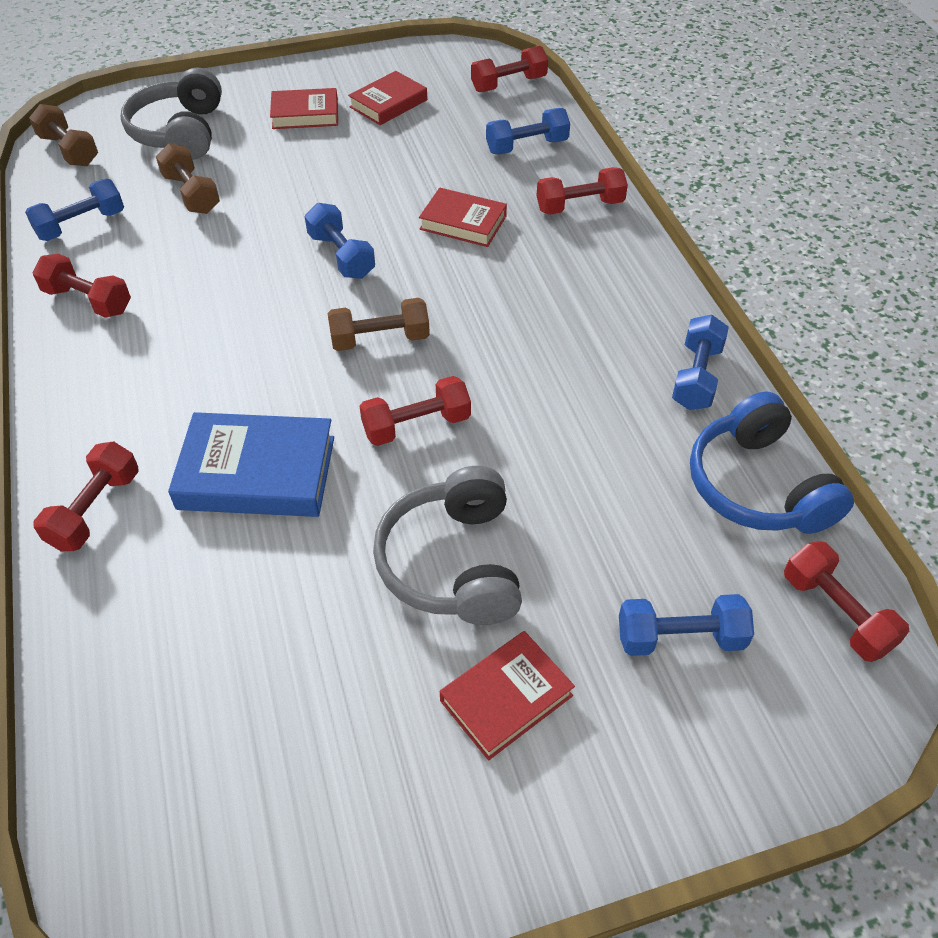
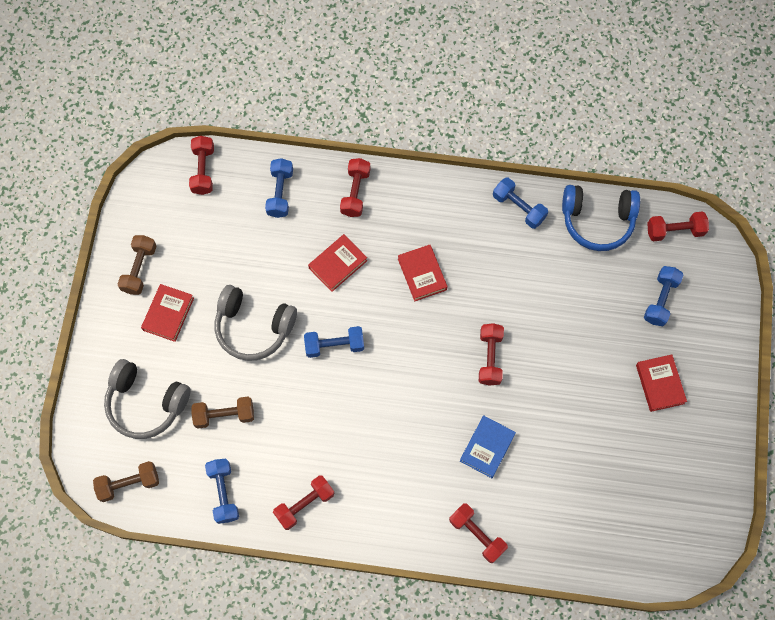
camera: 65 degrees left, 20 degrees up
blue book [168,412,334,517] -> blue book [460,415,516,478], size x0.65
brown dumbbell [327,298,430,351] -> brown dumbbell moved to [118,235,157,295]
red book [348,71,427,125] -> red book moved to [398,245,448,301]
grey headphones [373,466,522,625] -> grey headphones moved to [215,285,297,361]

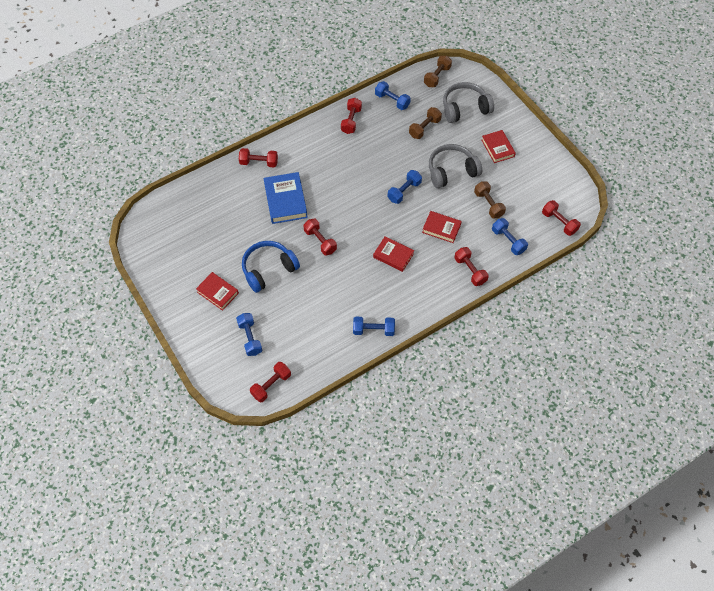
camera: 140 degrees right, 10 degrees down
brown dumbbell [118,235,157,295] -> brown dumbbell moved to [474,181,506,218]
red book [308,234,367,292] -> red book turned 75 degrees counterclockwise [422,211,462,243]
blue book [460,415,516,478] -> blue book [264,172,308,224], size x1.53
blue headphones [562,185,640,251] -> blue headphones moved to [242,241,300,293]

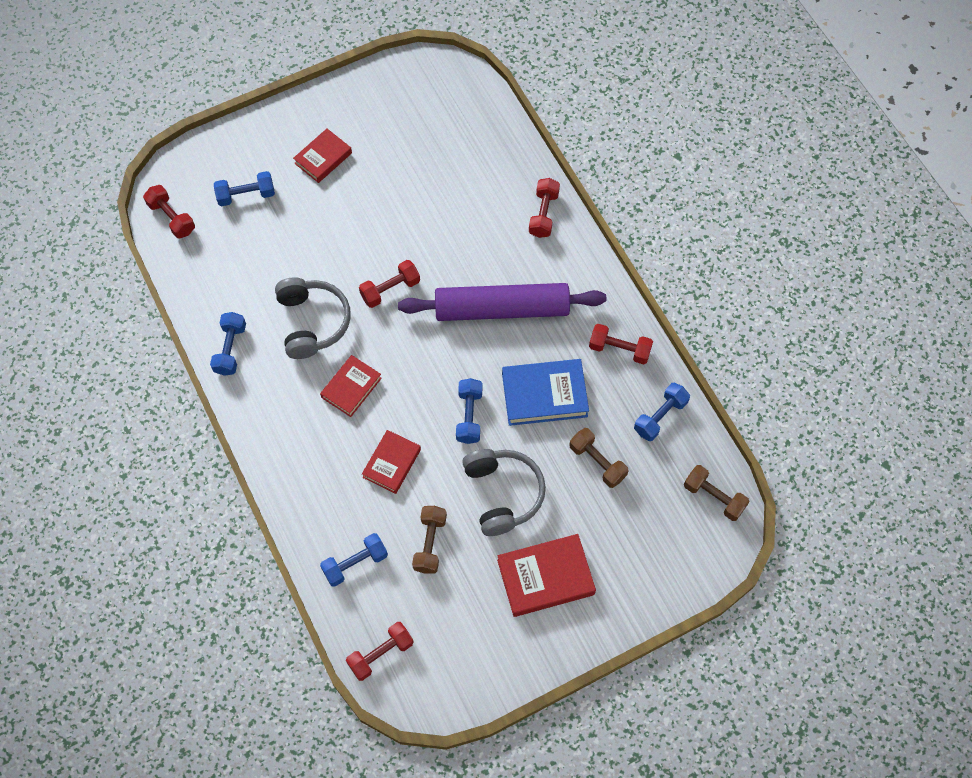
camera: 95 degrees right, 5 degrees up
blue headphones [242,241,300,293] -> none
blue book [264,172,308,224] -> blue book moved to [502,359,589,426]
blue dumbbell [388,170,422,204] -> blue dumbbell turned 45 degrees clockwise [456,378,482,444]
grey headphones [443,82,494,123] -> grey headphones moved to [275,277,351,359]
red dumbbell [454,247,489,286] -> none
brown dumbbell [474,181,506,218] -> brown dumbbell turned 60 degrees counterclockwise [412,506,447,574]
red book [482,130,516,163] -> red book [497,534,596,617], size x1.53
none -> purple rolling pin [398,283,606,321]

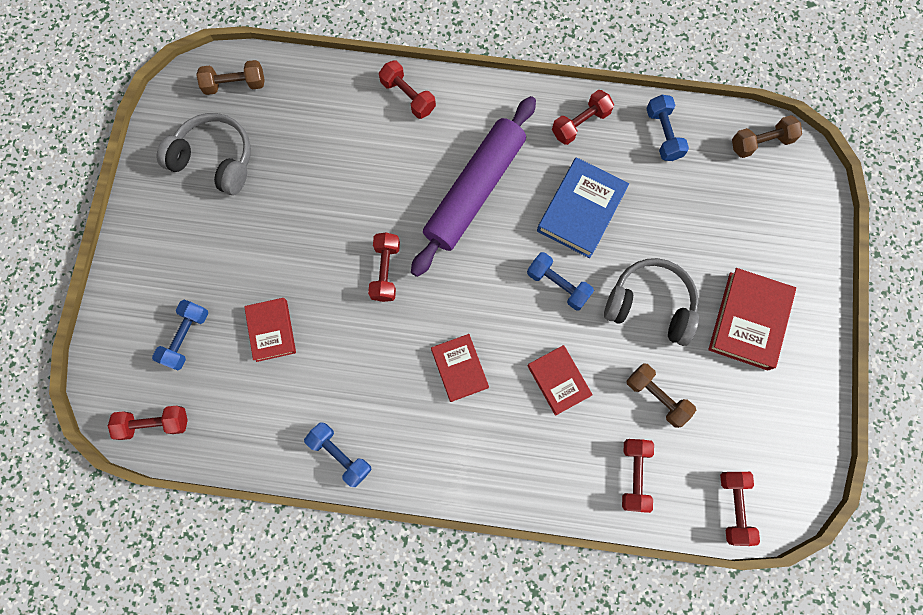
camera: 55 degrees left, 10 degrees up
grey headphones [275,277,351,359] -> grey headphones moved to [157,113,251,195]
red book [293,129,352,183] -> red book moved to [244,298,296,362]
blue dumbbell [320,533,388,587] -> red dumbbell [622,439,654,513]
brown dumbbell [569,428,629,488] -> brown dumbbell moved to [196,60,265,95]

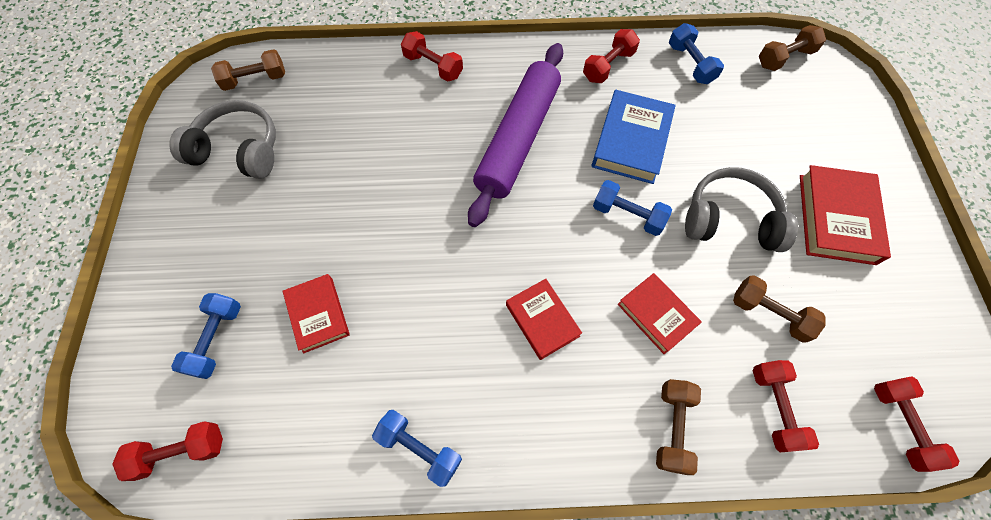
camera: 10 degrees left, 10 degrees down
red dumbbell [368,233,400,302] -> none
none -> brown dumbbell [656,379,701,475]

